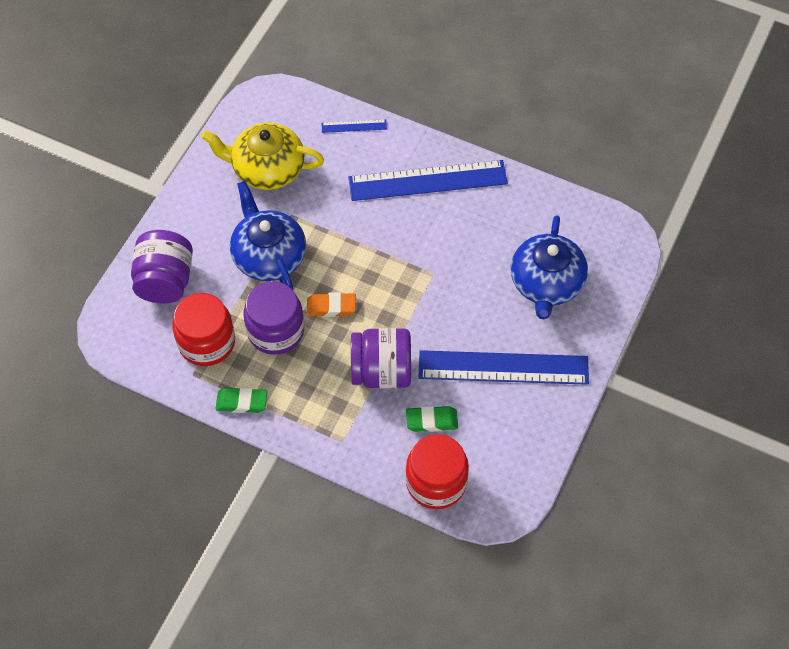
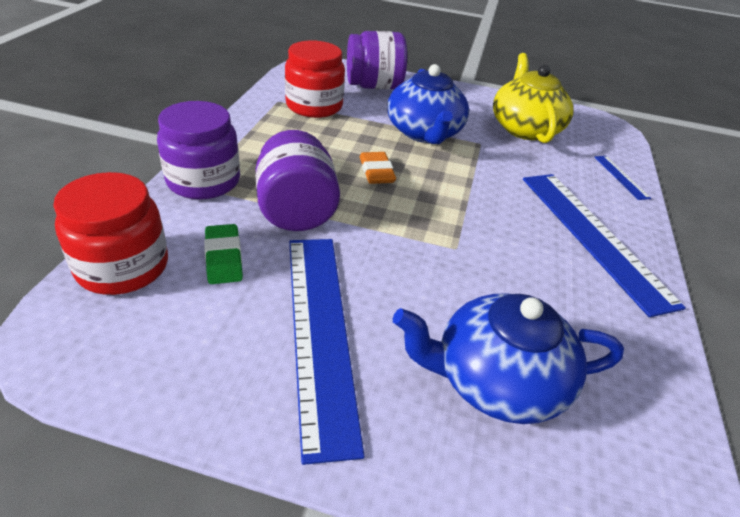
camera: 75 degrees right, 20 degrees down
green eraser [215,387,267,413] -> none
blue teapot [230,181,306,290] -> blue teapot turned 120 degrees clockwise [387,64,469,144]
purple jar [244,281,304,355] -> purple jar moved to [157,101,240,199]

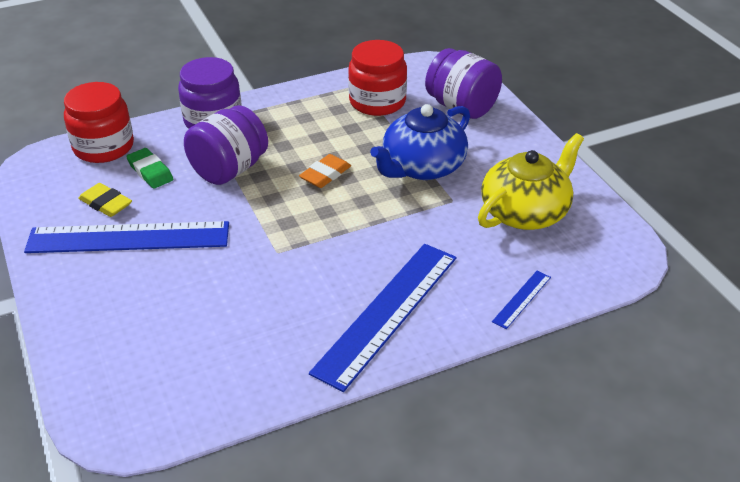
camera: 55 degrees right, 0 degrees up
green eraser [204,224,243,284] -> green eraser turned 75 degrees counterclockwise [126,148,173,189]
blue ruler [289,239,365,465] -> blue ruler turned 45 degrees clockwise [24,221,229,253]
blue teapot [393,293,624,424] -> none
none -> yellow eraser [78,183,132,217]

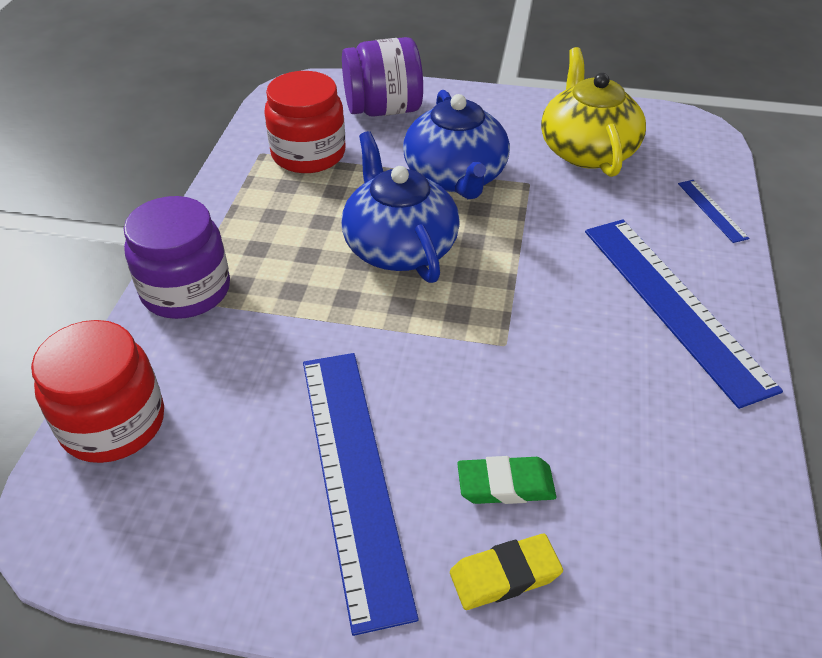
camera: 55 degrees left, 5 degrees up
blue ruler [24,221,229,253] -> blue ruler turned 45 degrees counterclockwise [303,353,419,636]
yellow eraser [78,183,132,217] -> yellow eraser moved to [450,534,563,610]
green eraser [126,148,173,189] -> green eraser moved to [457,456,556,504]
purple jar [184,105,268,185] -> none
orange eraser [299,154,351,188] -> blue teapot [341,131,460,283]

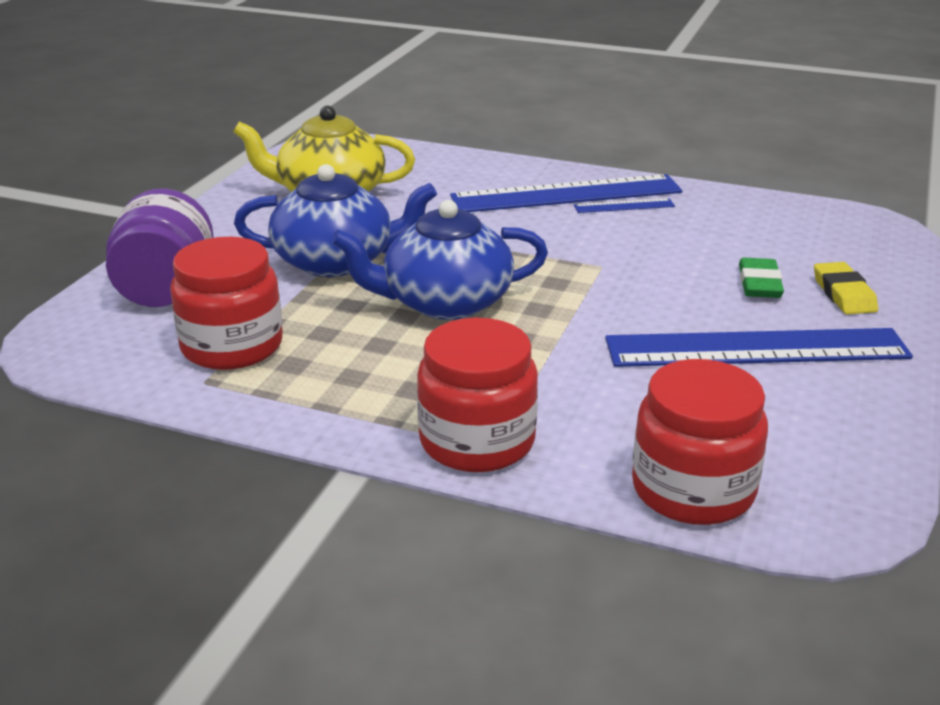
camera: 80 degrees left, 15 degrees down
purple jar [124,196,230,319] -> red jar [417,318,538,472]
blue ruler [678,180,749,243] -> blue ruler moved to [574,198,675,213]

